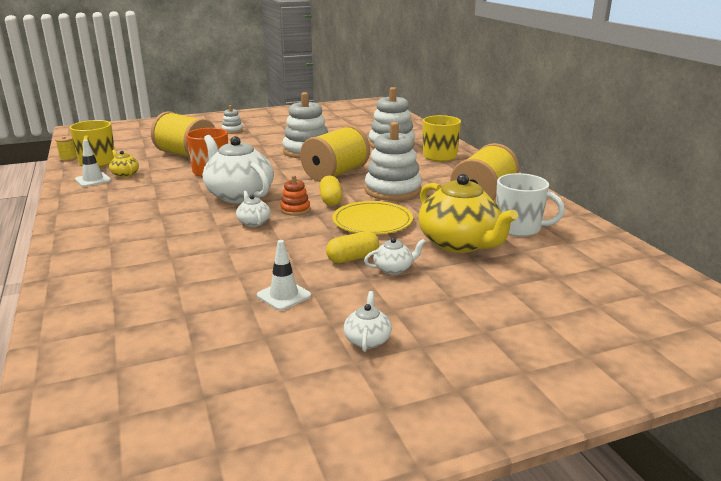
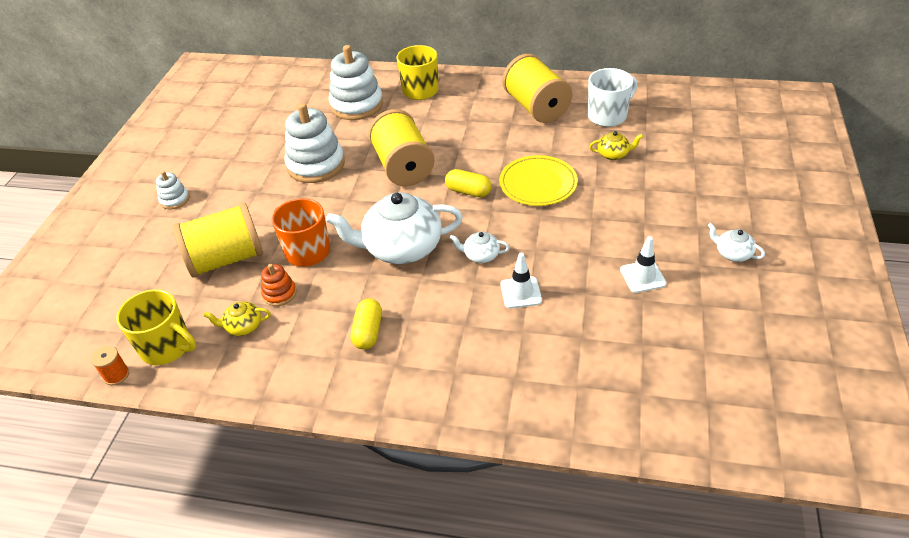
camera: 55 degrees left, 20 degrees up
yellow spool [55,136,77,161] -> orange spool [91,346,129,385]
white traffic cone [75,140,111,187] -> white traffic cone moved to [500,253,542,308]
orange stacking toy [280,175,310,216] -> orange stacking toy moved to [261,264,296,306]
yellow capsule [326,231,379,263] -> yellow capsule moved to [351,298,382,350]
white teapot [364,238,426,275] -> none
white stacking toy [365,122,422,201] -> none
yellow teapot [418,174,518,253] -> yellow teapot [589,131,643,160], size x0.44

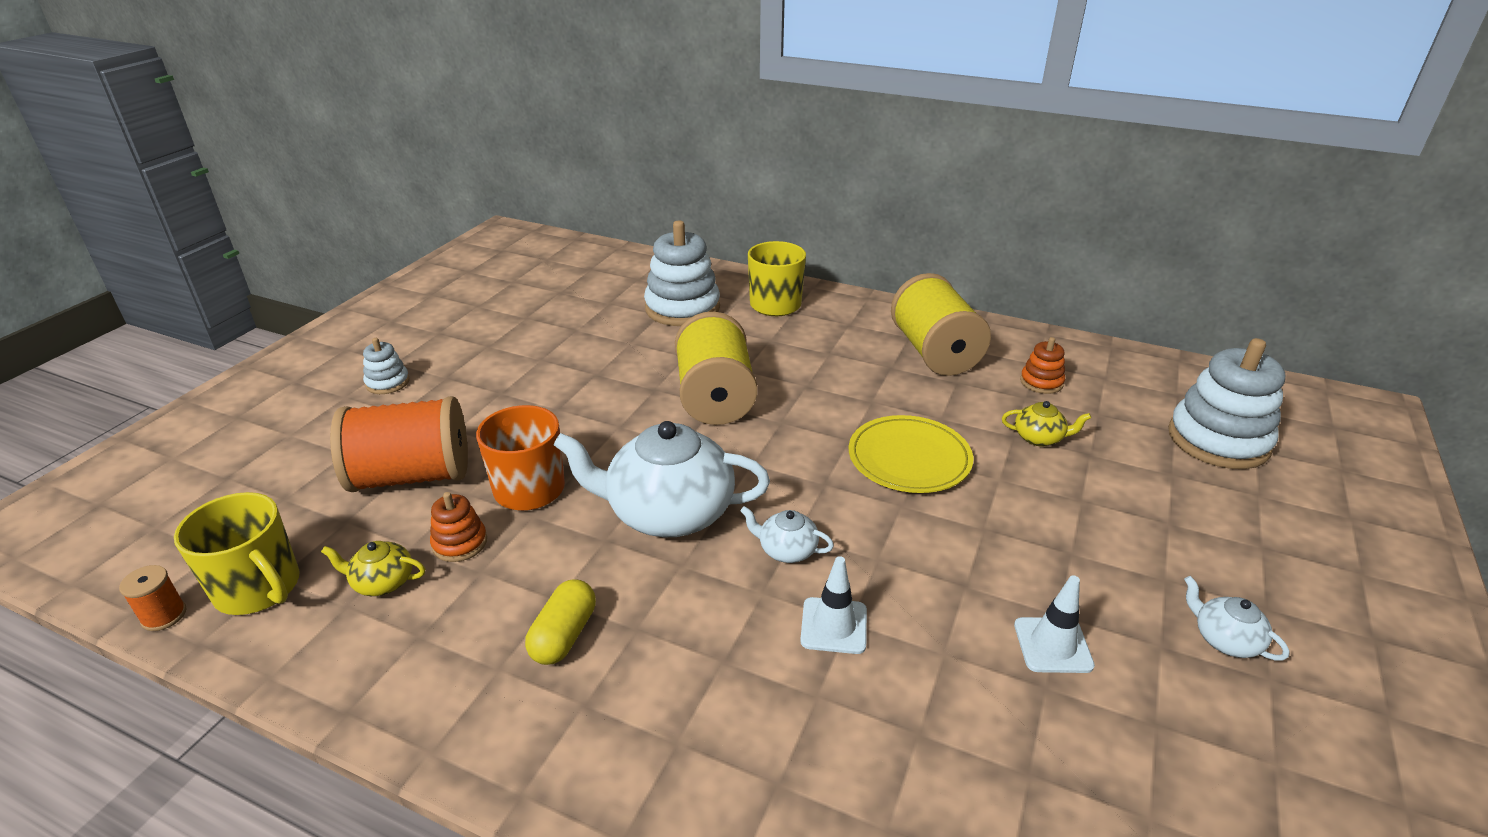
camera: 10 degrees right, 10 degrees down
yellow spool [173,202,263,278] -> orange spool [330,396,468,492]
white stacking toy [284,103,345,183] -> white stacking toy moved to [1168,338,1285,469]
yellow capsule [445,169,492,197] -> none
white mug [588,68,637,127] -> orange stacking toy [1020,337,1065,394]

